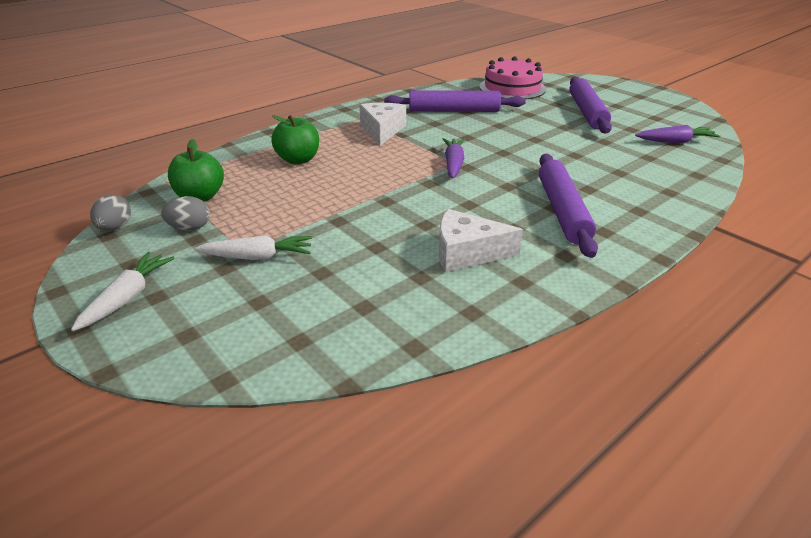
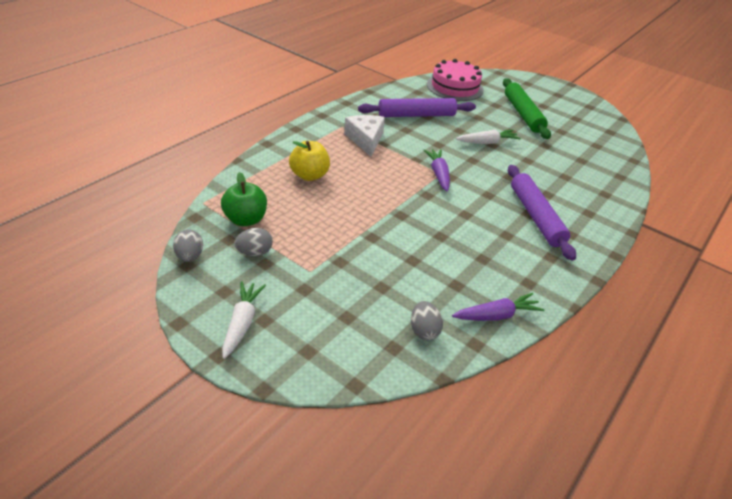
camera: 15 degrees left, 5 degrees up
white carrot [195,235,312,260] -> white carrot moved to [456,129,521,144]
green apple [271,115,319,165] -> yellow apple [289,141,330,181]
white cheese [439,209,523,272] -> none
purple rolling pin [569,77,612,134] -> green rolling pin [503,78,551,139]
purple carrot [635,125,720,143] -> purple carrot moved to [452,293,544,321]
none -> grey egg [411,301,443,340]

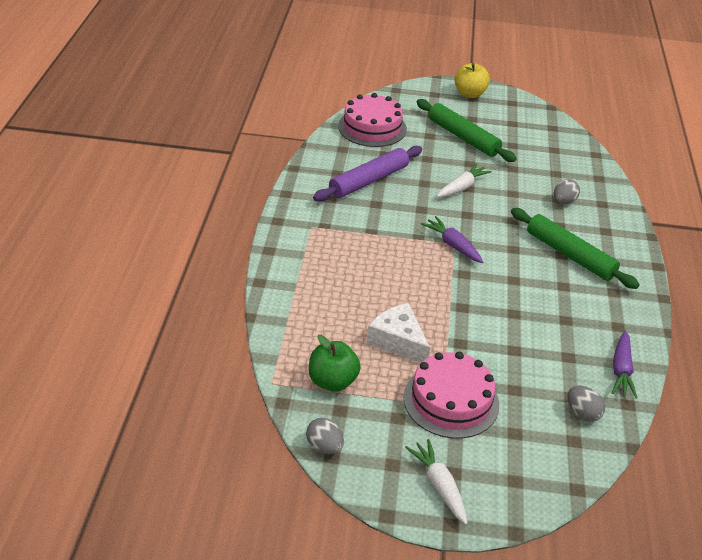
camera: 30 degrees left, 0 degrees up
grey egg [234,228,273,256] -> grey egg moved to [554,179,580,204]
yellow apple [289,141,330,181] -> yellow apple moved to [454,63,490,98]
white cheese [344,115,385,157] -> white cheese moved to [367,303,430,363]
purple carrot [452,293,544,321] -> purple carrot turned 150 degrees clockwise [612,331,637,399]
purple rolling pin [508,165,576,261] -> green rolling pin [511,208,640,289]
none -> pink cake [404,352,499,439]

